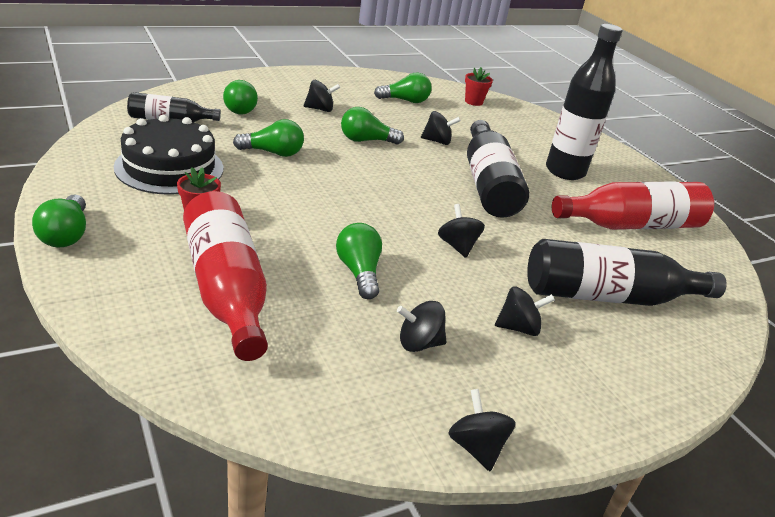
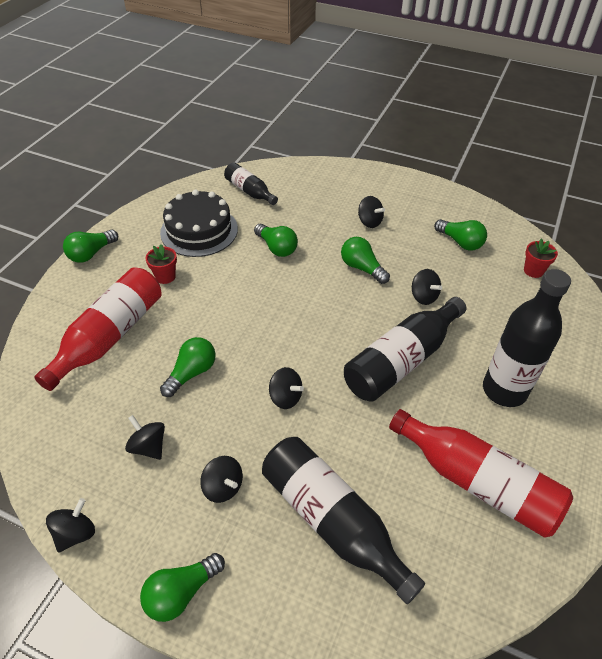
camera: 55 degrees right, 15 degrees up
green light bulb [223,80,258,115] -> green light bulb moved to [140,553,225,622]
black spinning top [438,204,485,258] -> black spinning top turned 90 degrees clockwise [269,367,304,409]

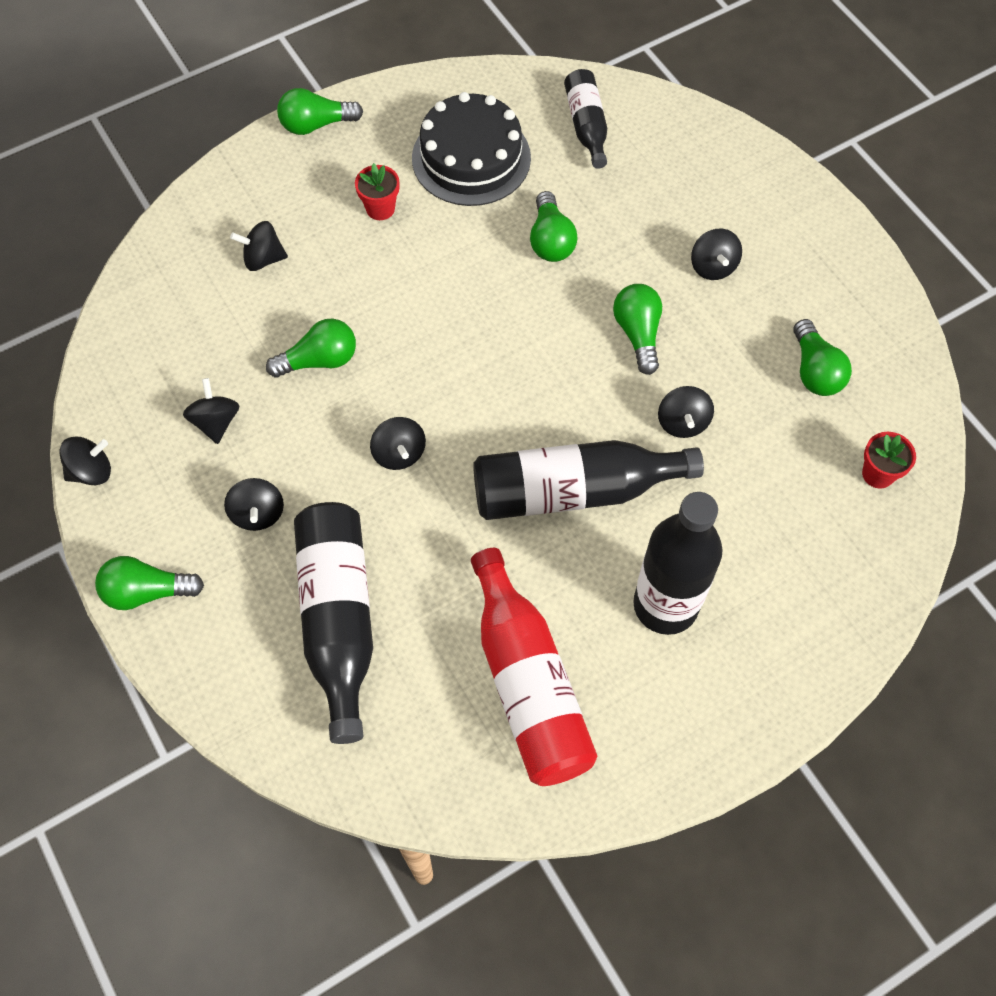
camera: 35 degrees right, 15 degrees up
red bottle [34,267,162,391] -> black spinning top [230,221,288,271]

